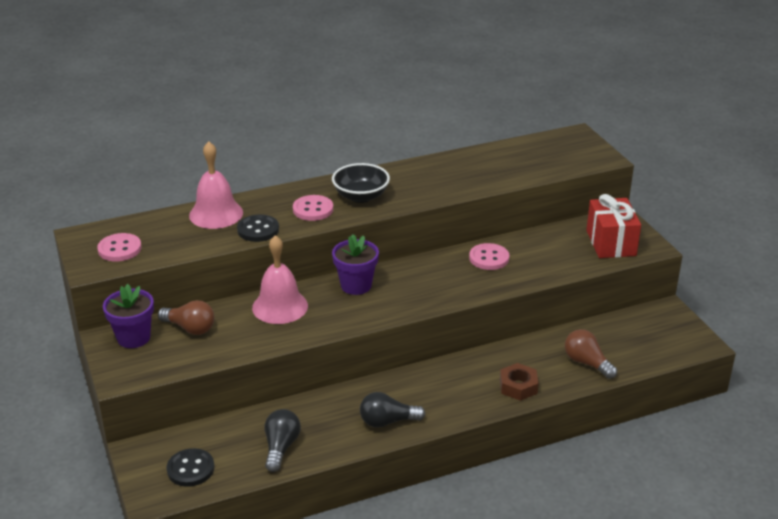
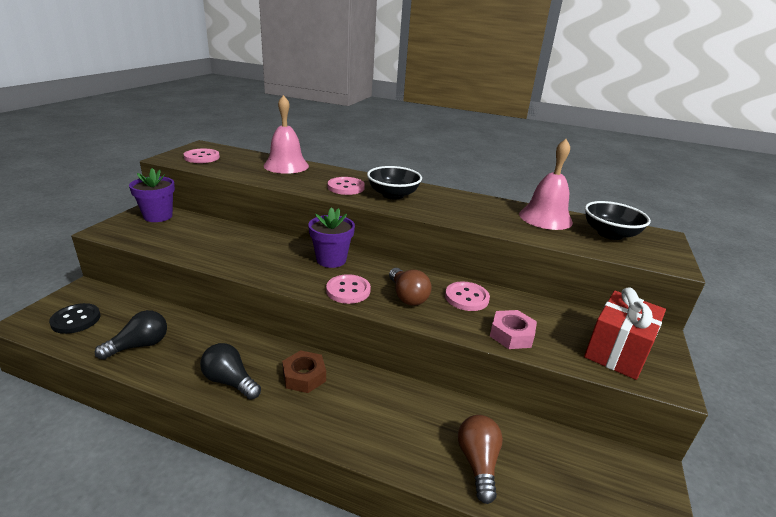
camera: 40 degrees right, 5 degrees down
brown light bulb [158,300,215,335] -> brown light bulb moved to [389,268,432,306]
black button [237,214,279,242] -> none
pink bell [252,235,308,324] -> pink bell moved to [519,139,573,230]
brown nut [500,363,539,401] -> brown nut moved to [282,350,326,393]
none -> pink button [326,274,371,304]
none -> pink nut [490,310,537,349]
none -> black bowl [585,201,651,240]

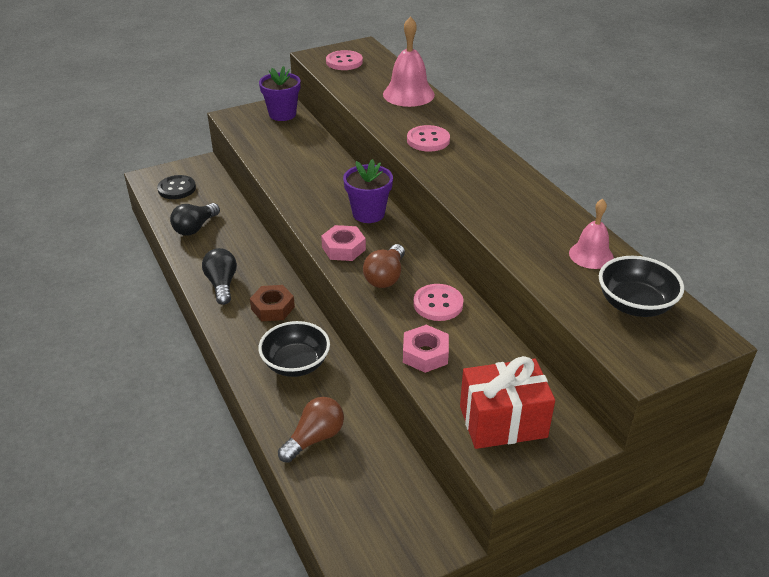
camera: 45 degrees right, 10 degrees up
black light bulb [95,310,167,360] -> black light bulb turned 120 degrees clockwise [170,203,220,236]
pink button [326,274,371,304] -> pink nut [321,225,366,261]
black bowl [367,166,422,200] -> black bowl moved to [258,321,330,377]
pink bell [519,139,573,230] -> pink bell [569,199,614,269], size x0.64

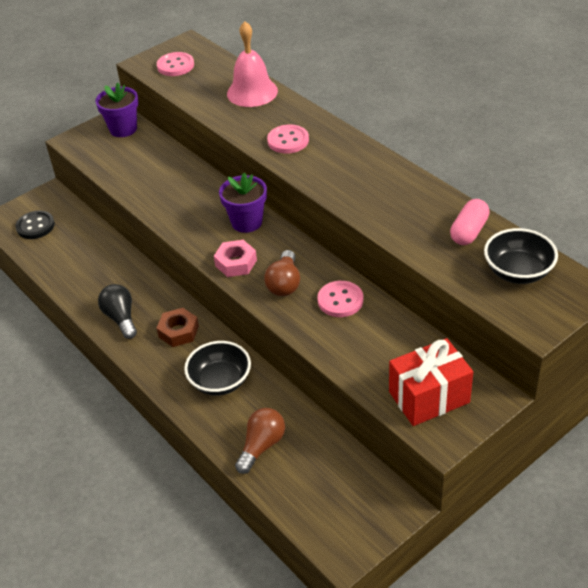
camera: 10 degrees left, 5 degrees up
black light bulb [170,203,220,236] -> none
pink nut [403,325,449,373] -> none
pink bell [569,199,614,269] -> pink capsule [450,199,490,245]

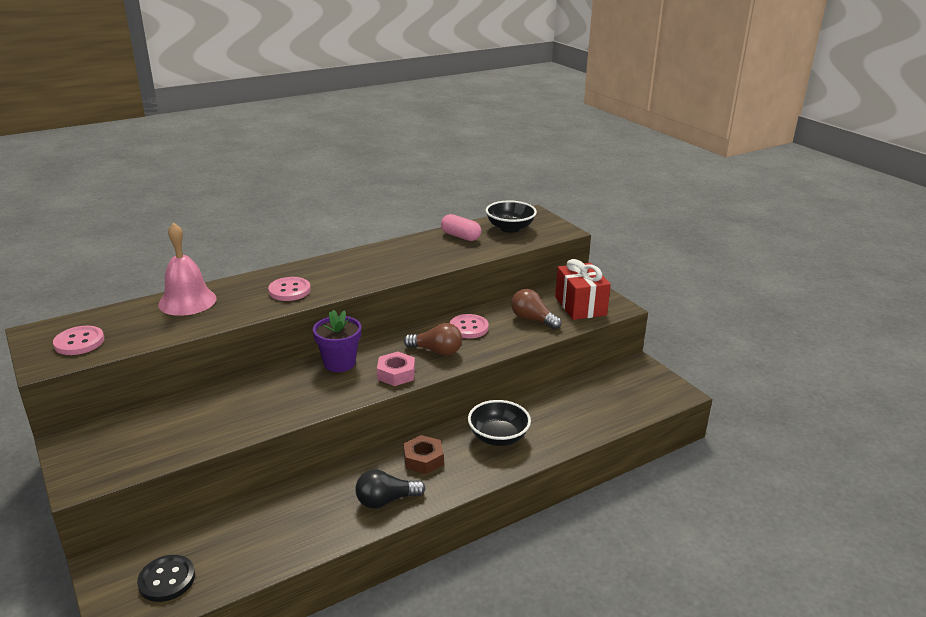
camera: 85 degrees left, 15 degrees down
purple flower pot [96,83,138,137] -> none
brown light bulb [235,408,285,474] -> brown light bulb moved to [511,289,561,329]

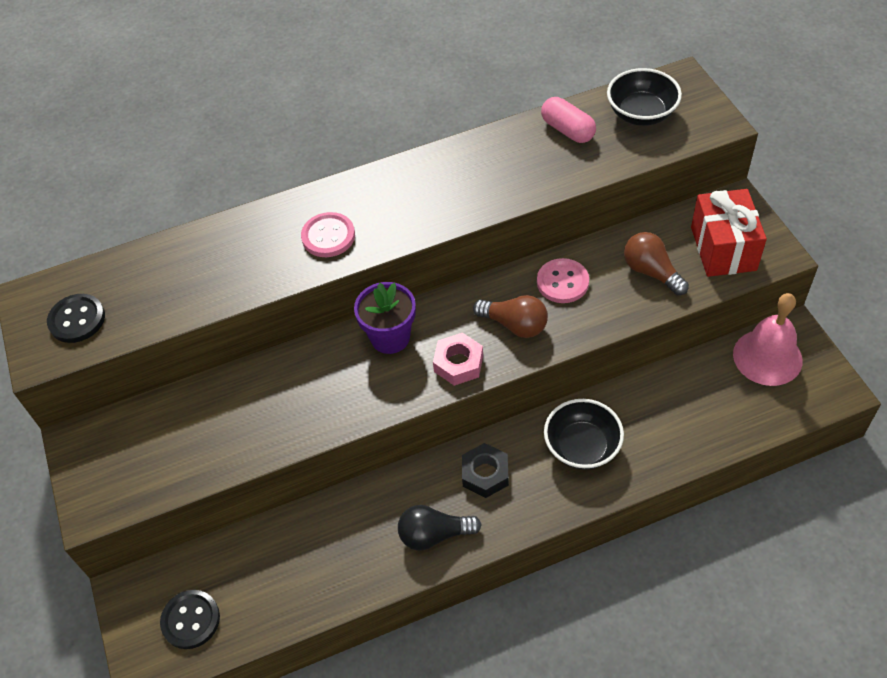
camera: 15 degrees right, 25 degrees up
pink button [53,326,104,355] -> black button [47,294,105,343]
pink bell [158,222,217,316] -> pink bell moved to [733,293,803,386]
brown nut [404,435,444,474] -> black nut [462,443,509,498]

